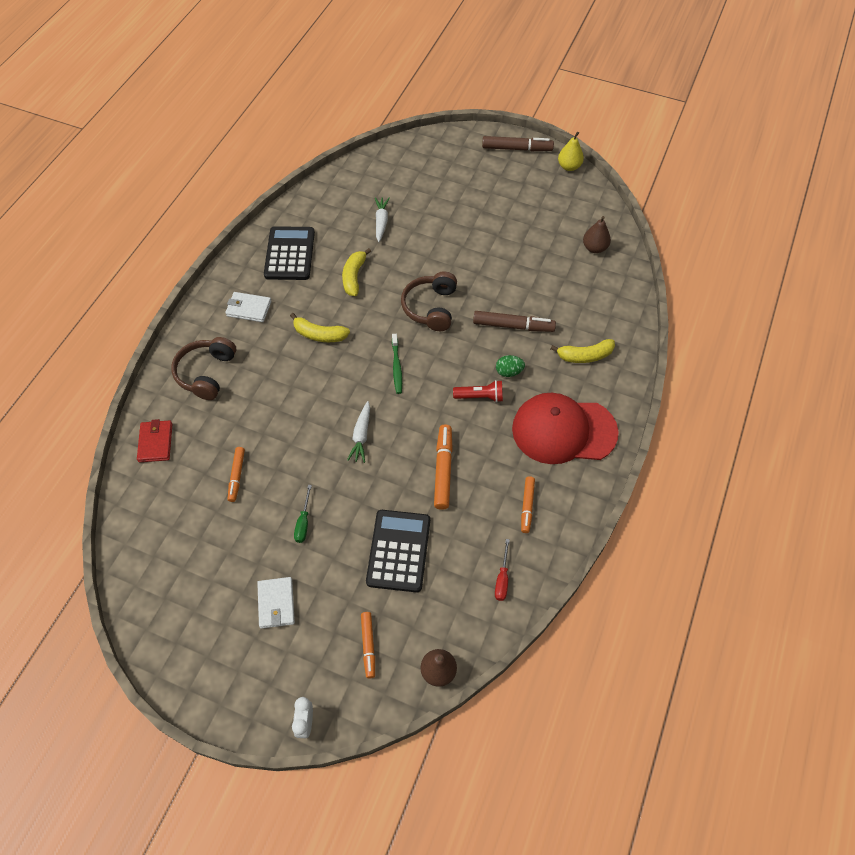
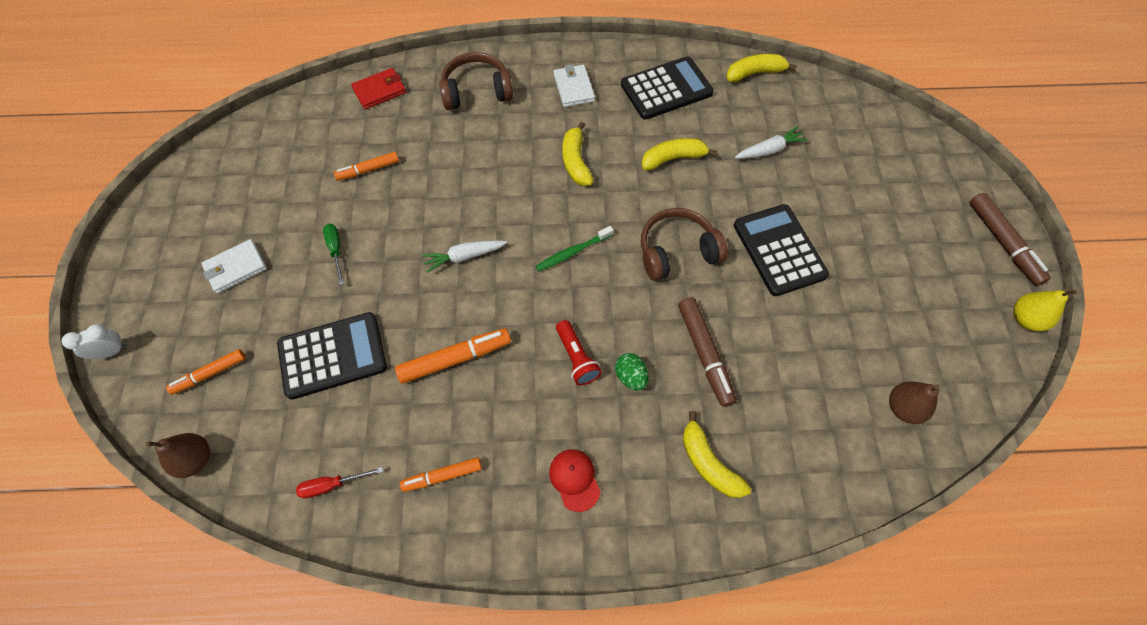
camera: 65 degrees right, 5 degrees up
green screwdriver [294,485,312,543] -> green screwdriver turned 90 degrees clockwise [323,224,344,285]
red cap [512,393,619,464] -> red cap [549,449,601,512], size x0.42
none -> yellow banana [726,54,797,82]
none -> black calculator [734,204,829,296]

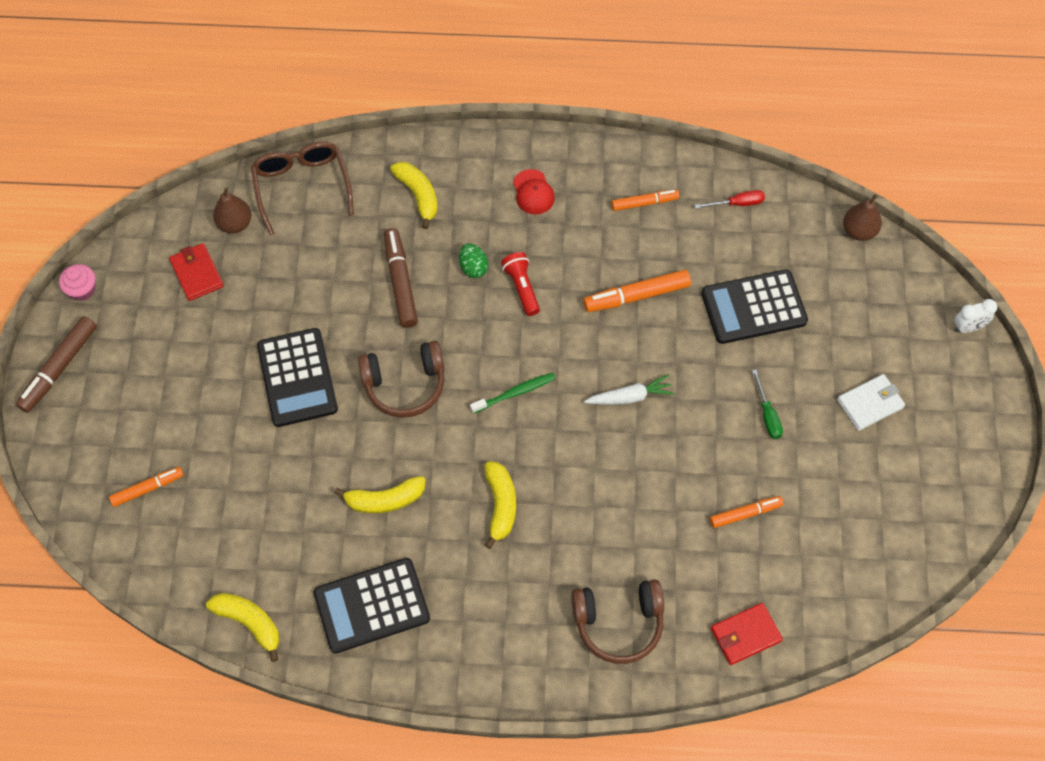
camera: 175 degrees left, 0 degrees up
orange marker [166,349,245,395] -> orange marker moved to [109,467,184,507]
white wallet [554,64,595,107] -> none
yellow banana [726,54,797,82] -> yellow banana turned 135 degrees counterclockwise [206,593,280,662]
white carrot [735,126,808,159] -> none
brown marker [969,193,1051,286] -> brown marker turned 135 degrees counterclockwise [16,316,97,413]
yellow pear [1014,290,1077,331] -> pink cupcake [59,264,95,301]
none -> red wallet [169,243,224,301]
none -> brown glasses [251,142,354,235]

